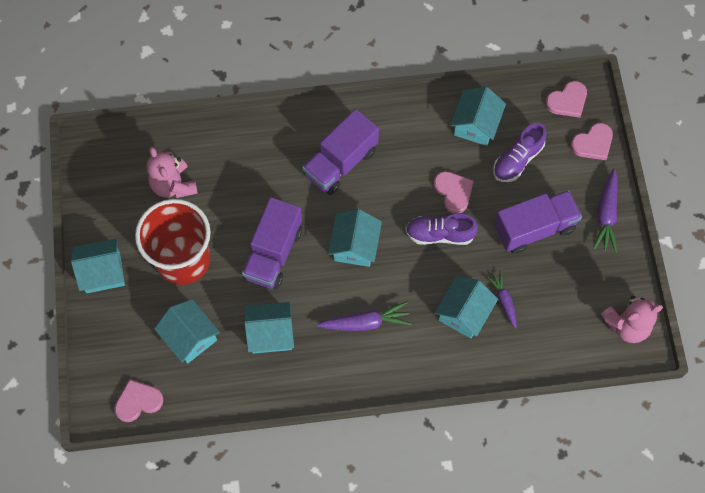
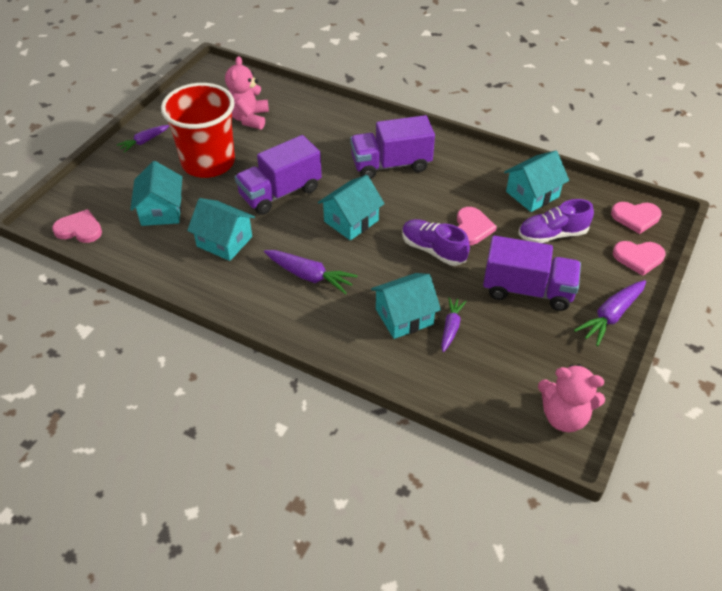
camera: 35 degrees right, 20 degrees down
turquoise house [71,239,125,293] -> purple carrot [117,125,169,153]

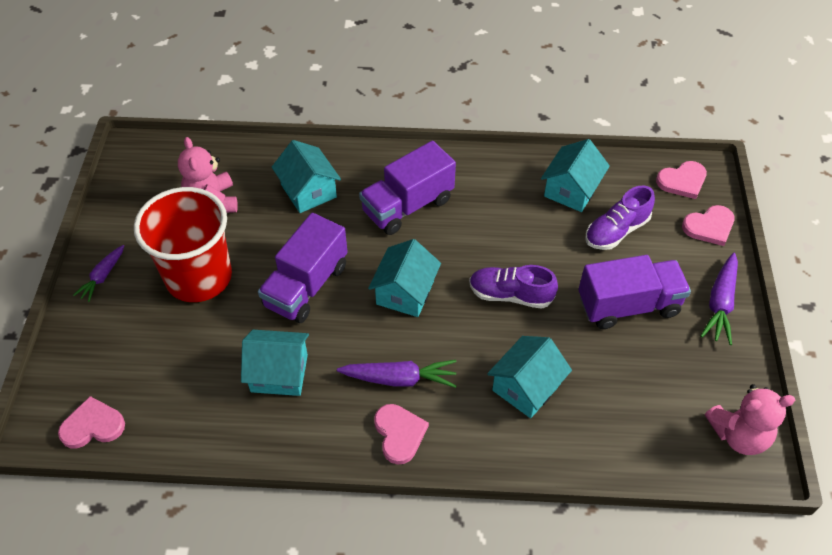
camera: 25 degrees left, 5 degrees up
turquoise house [130,161,182,226] -> turquoise house moved to [272,140,341,213]
purple carrot [441,297,466,352] -> none
pink heart [457,207,497,245] -> pink heart moved to [374,404,429,465]

